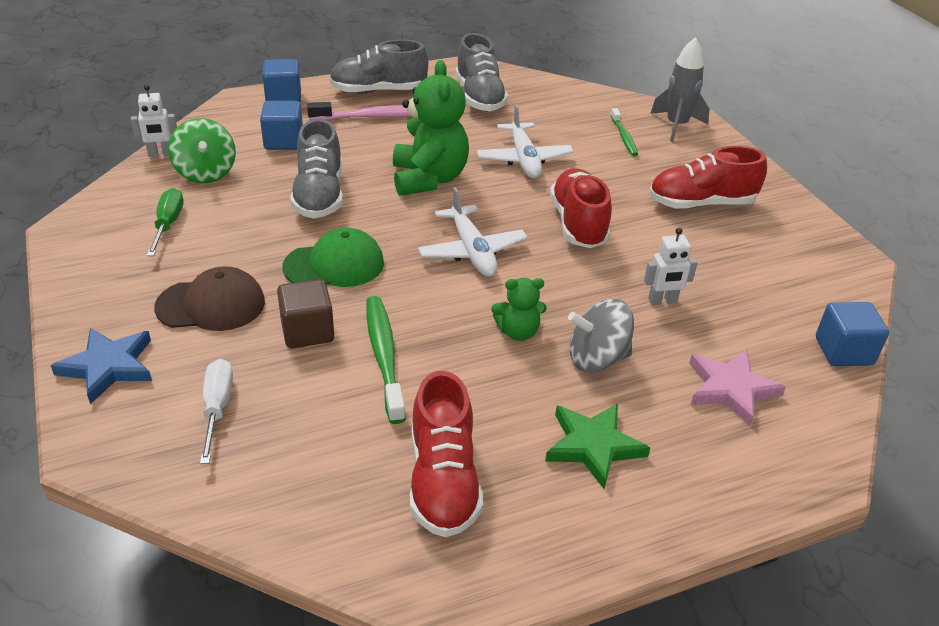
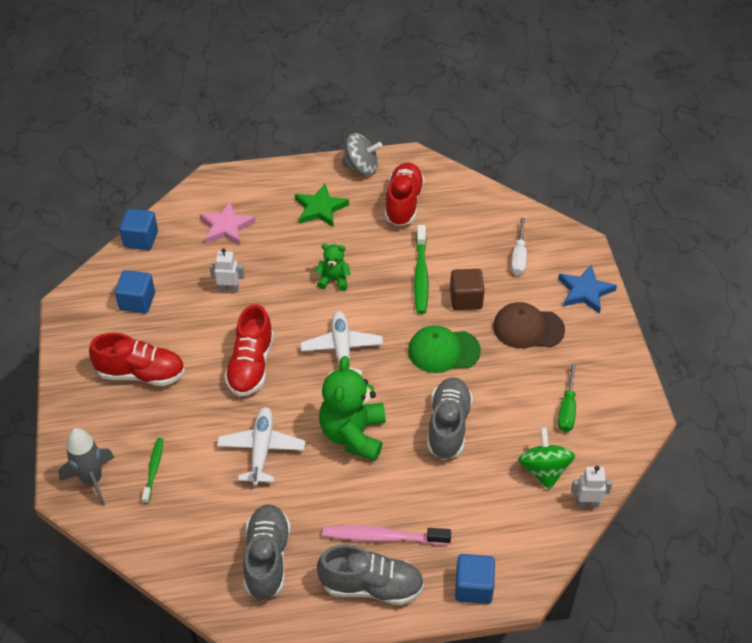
camera: 165 degrees left, 10 degrees up
blue cube [260,101,303,150] -> blue cube moved to [115,270,155,313]
grey spinning top [568,299,634,373] -> grey spinning top moved to [342,133,382,176]

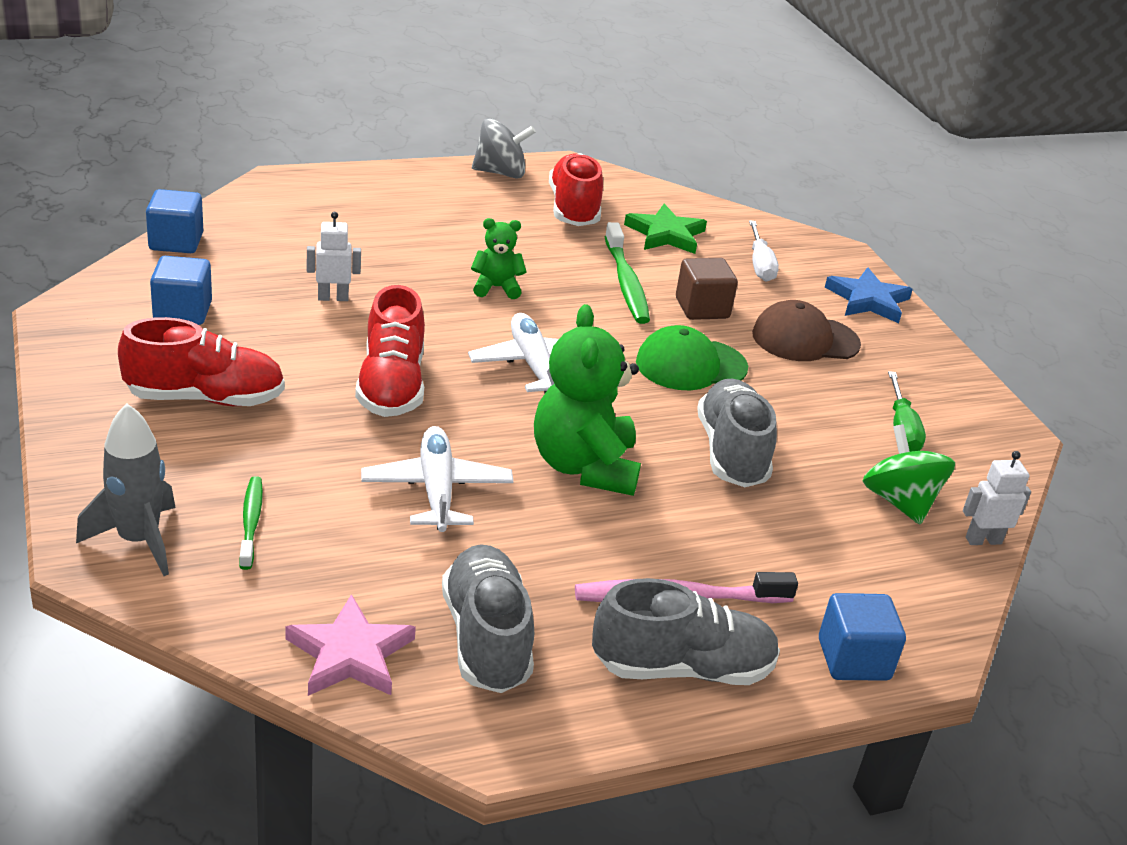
camera: 15 degrees left, 15 degrees down
pink star [200,202,255,245] -> pink star moved to [285,594,416,696]
green star [295,184,349,227] -> green star moved to [624,204,707,254]

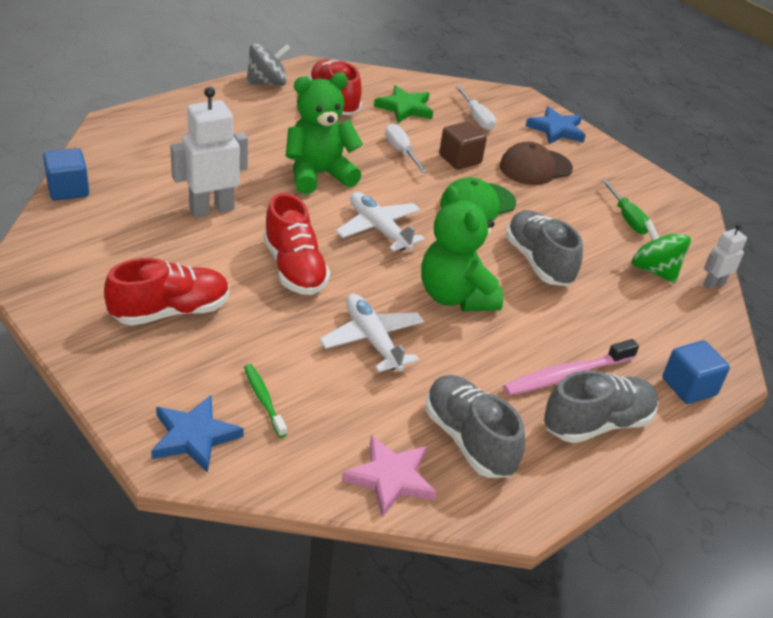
camera: 20 degrees left, 5 degrees up
grey rocket [76,404,176,576] -> blue star [151,395,244,473]
blue cube [150,256,212,325] -> none
white robot [307,212,361,301] -> white robot [170,87,248,217], size x1.85
green teddy bear [471,218,527,299] -> green teddy bear [286,73,363,194], size x1.93
green toothbrush [605,222,650,324] -> white screwdriver [385,123,427,173]

